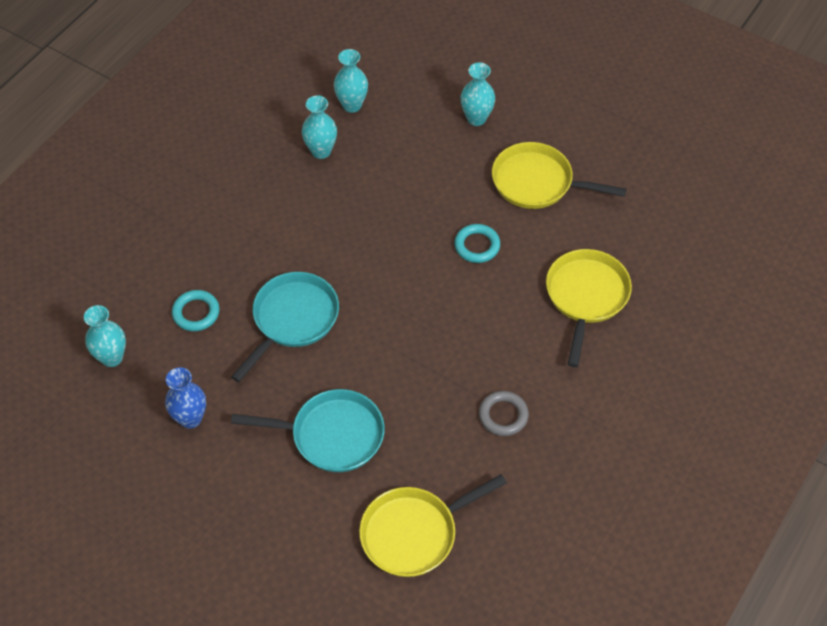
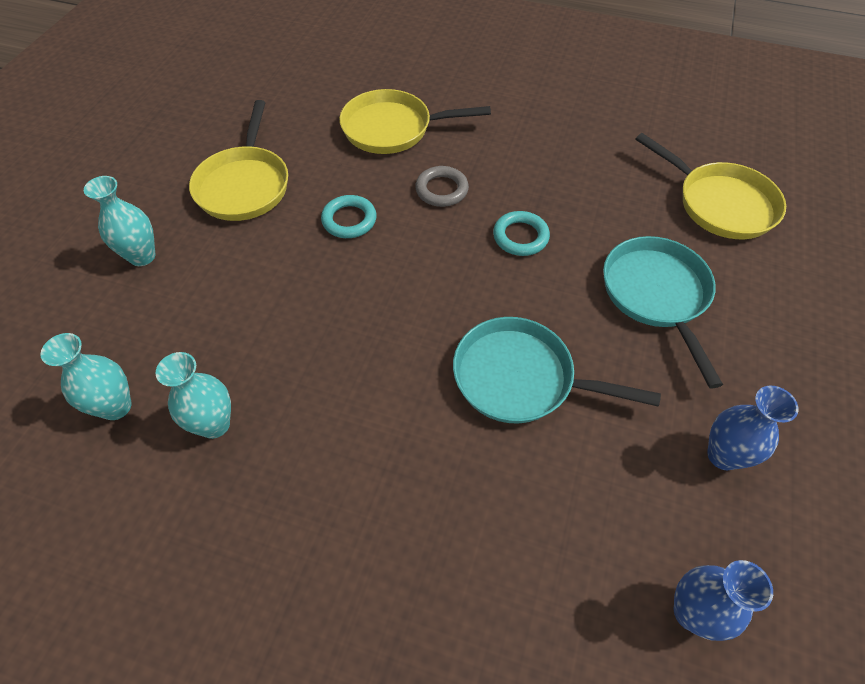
camera: 105 degrees left, 0 degrees up
turquoise vase [84,305,126,367] -> blue vase [674,560,773,641]
turquoise ring [172,290,219,331] -> turquoise ring moved to [493,211,550,256]
grey ring [479,391,529,436] -> grey ring moved to [415,166,469,207]

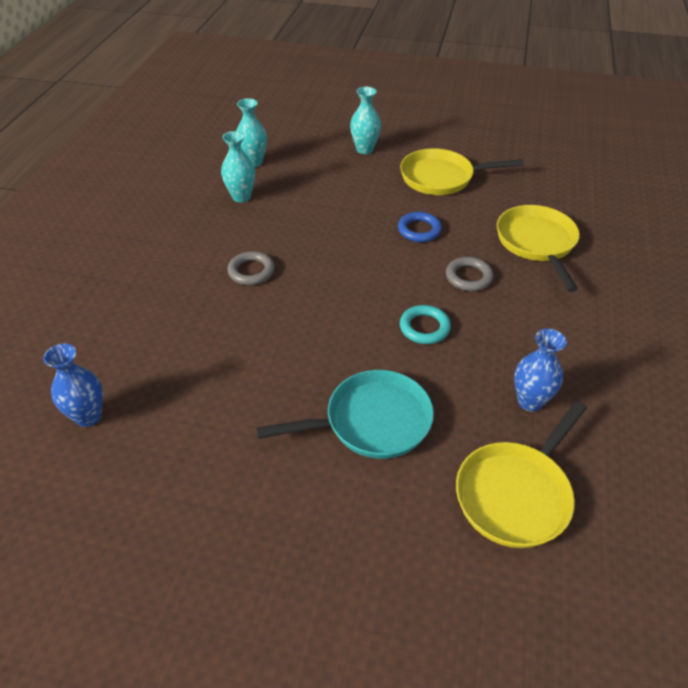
camera: 85 degrees right, 10 degrees down
turquoise ring [321,195,376,238] -> blue ring [398,212,442,242]
turquoise pan [453,317,661,424] -> none
blue vase [707,386,799,470] -> blue vase moved to [514,329,567,412]
none -> grey ring [228,251,275,285]

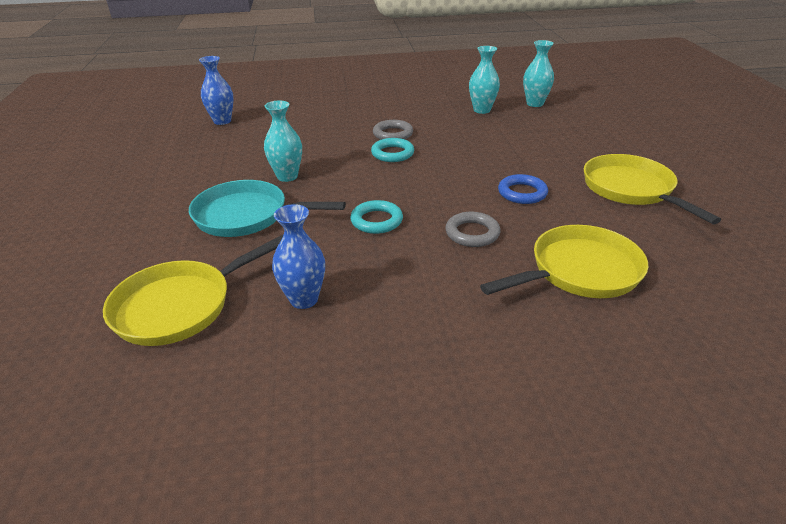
camera: 70 degrees right, 10 degrees down
turquoise pan [256,370,434,459] -> turquoise pan turned 135 degrees clockwise [189,180,346,237]
turquoise vase [350,87,381,154] -> turquoise vase moved to [264,101,302,182]
yellow pan [456,401,587,548] -> yellow pan turned 60 degrees counterclockwise [103,235,283,346]
none -> turquoise ring [371,138,414,162]

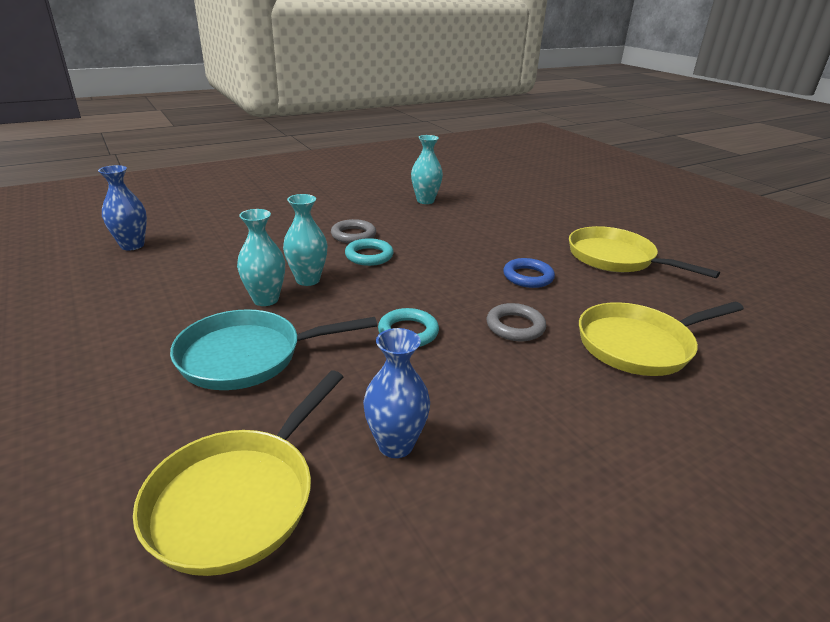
camera: 25 degrees left, 5 degrees down
yellow pan [480,225,648,298] -> yellow pan turned 150 degrees counterclockwise [579,302,744,376]
turquoise vase [523,40,554,107] -> turquoise vase moved to [283,194,327,286]

